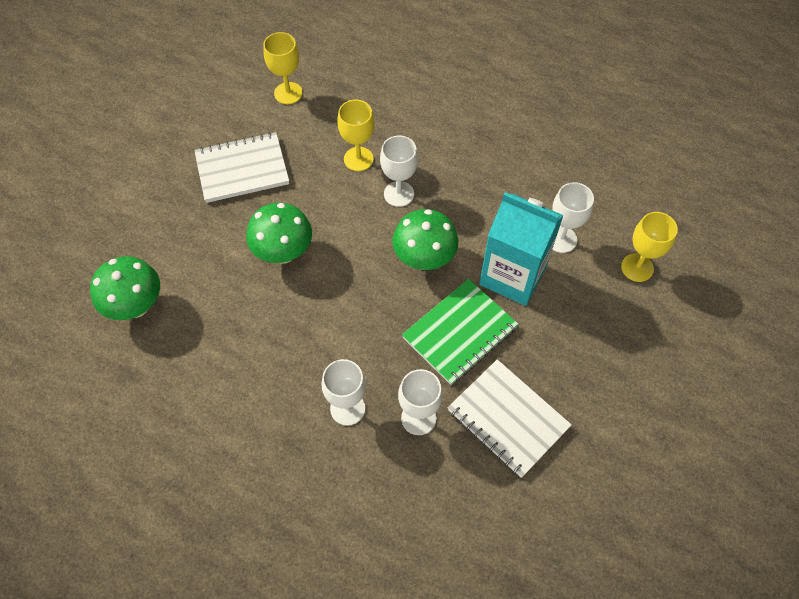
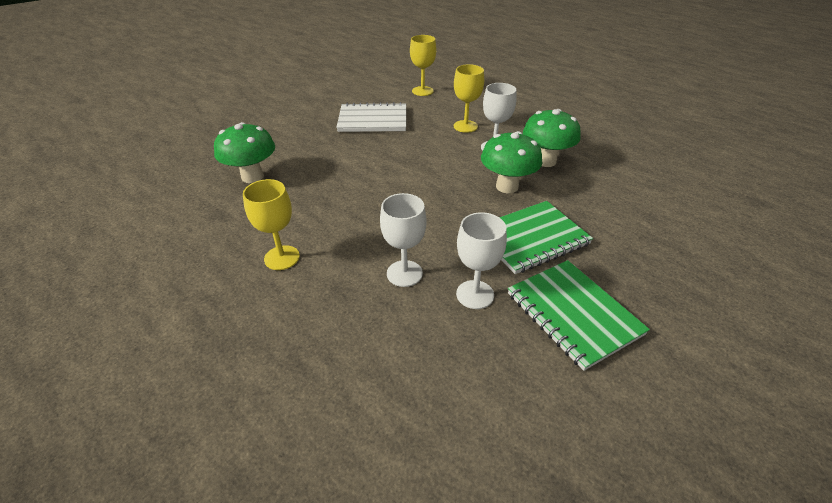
camera: 15 degrees right, 20 degrees down
green mushroom [246,203,312,264] -> green mushroom moved to [523,109,581,167]
white notebook [448,359,572,478] -> green notebook [508,260,650,371]
turquoise carton [479,192,564,306] -> none
white goblet [552,182,594,253] -> none
yellow goblet [621,212,678,282] -> yellow goblet moved to [243,179,300,270]

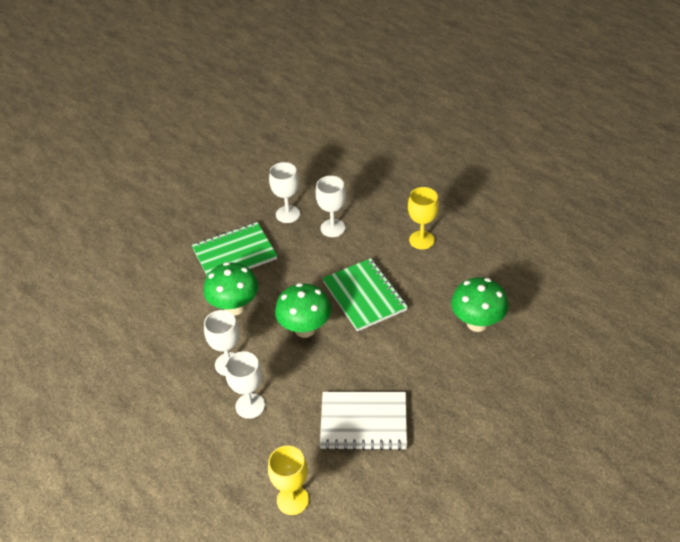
camera: 175 degrees left, 5 degrees up
yellow goblet [454,64,484,133] -> white goblet [225,351,265,419]
green notebook [508,260,650,371] -> green notebook moved to [322,258,408,331]
green mushroom [523,109,581,167] -> green mushroom moved to [275,283,331,338]

